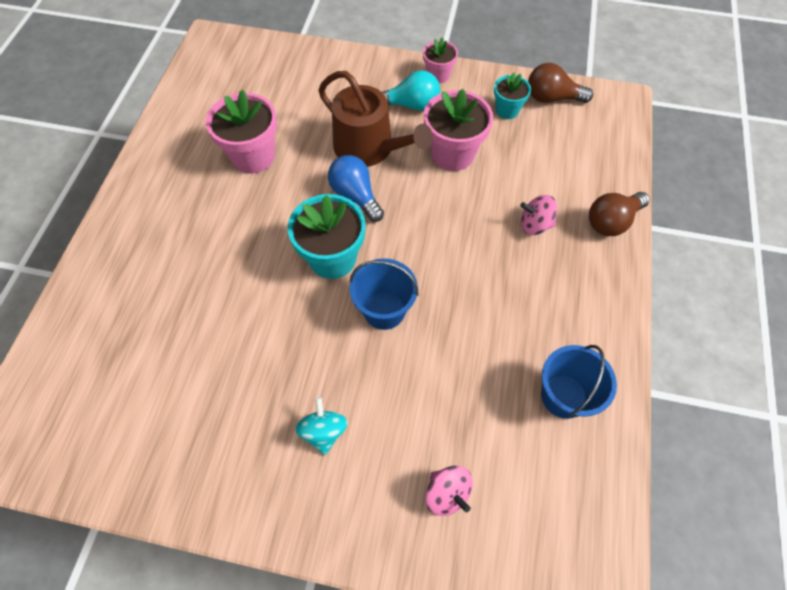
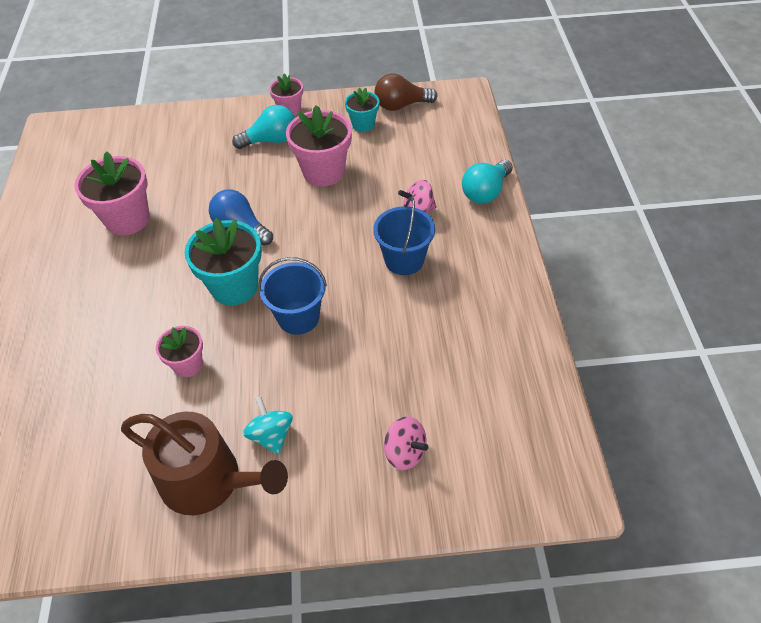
camera: 15 degrees left, 10 degrees down
brown watering can [318,71,433,167] -> brown watering can moved to [121,412,288,515]
blue bucket [541,345,617,419] -> blue bucket moved to [373,197,435,275]
brown light bulb [589,192,650,236] -> turquoise light bulb [462,160,513,204]
none -> pink flower pot [156,326,203,377]

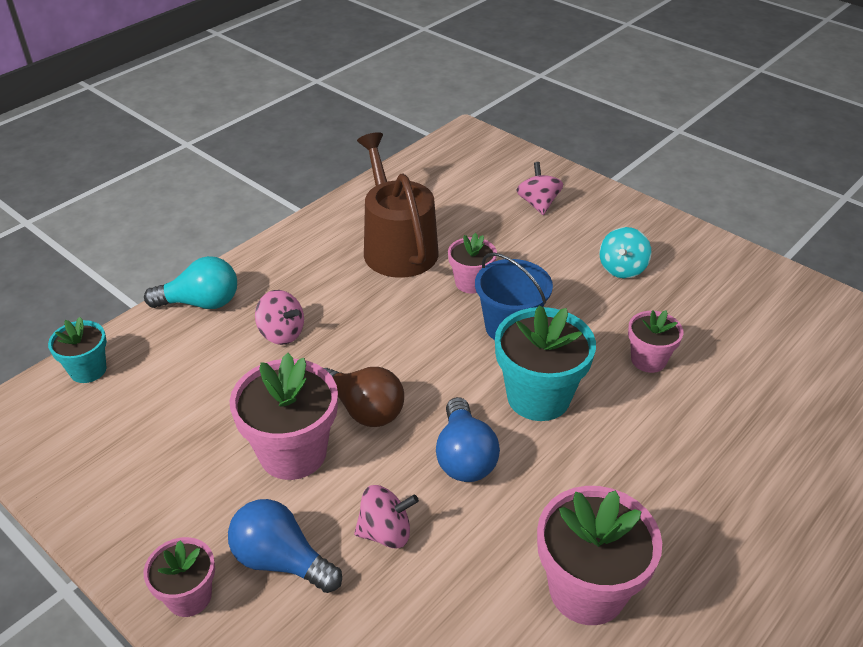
camera: 135 degrees left, 10 degrees down
brown watering can [121,412,288,515] -> brown watering can moved to [357,132,439,278]
turquoise light bulb [232,105,295,149] -> blue light bulb [228,499,342,593]
turquoise flower pot [345,87,379,132] -> turquoise flower pot moved to [48,317,107,383]
blue bucket [373,197,435,275] -> none
brown light bulb [375,74,437,111] -> brown light bulb moved to [324,367,404,427]
none -> pink spinning top [354,485,419,549]
none -> pink flower pot [448,233,497,293]

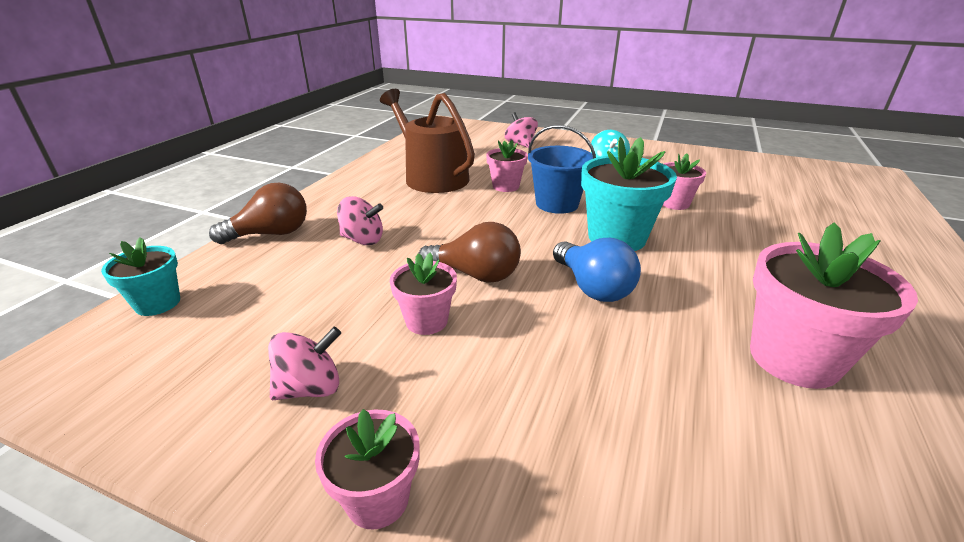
camera: 20 degrees left, 10 degrees down
turquoise light bulb [144,256,237,309] -> brown light bulb [209,183,307,244]
blue light bulb [228,499,342,593] -> none
pink flower pot [230,353,338,480] -> pink flower pot [390,253,457,335], size x0.57
pink spinning top [354,485,419,549] -> pink spinning top moved to [268,327,341,400]

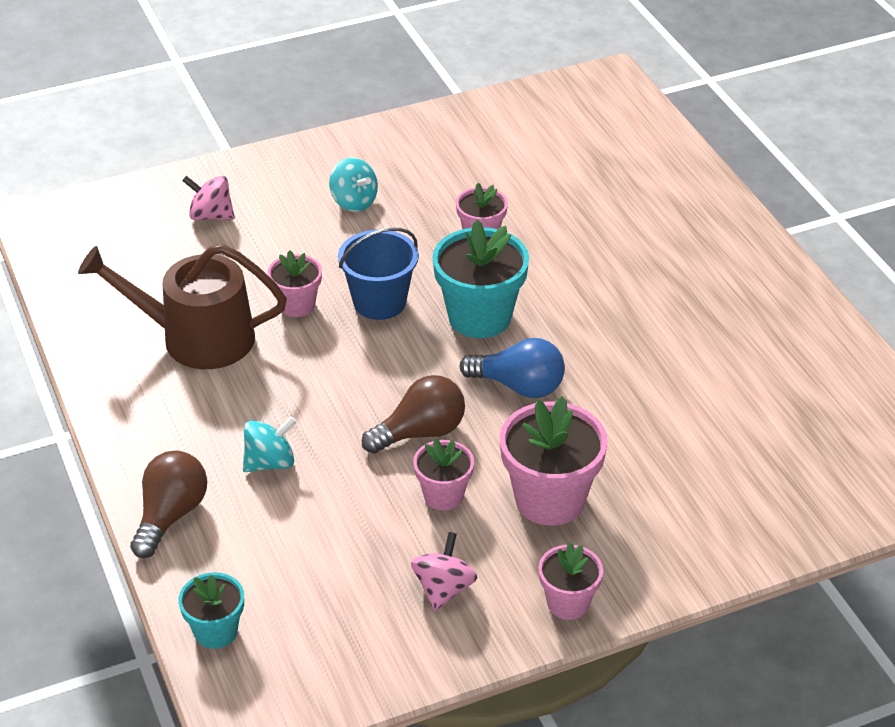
camera: 45 degrees left, 10 degrees up
pink spinning top [337,196,383,245] -> turquoise spinning top [243,416,296,472]
pink flower pot [750,222,918,389] -> pink flower pot moved to [500,396,608,526]

